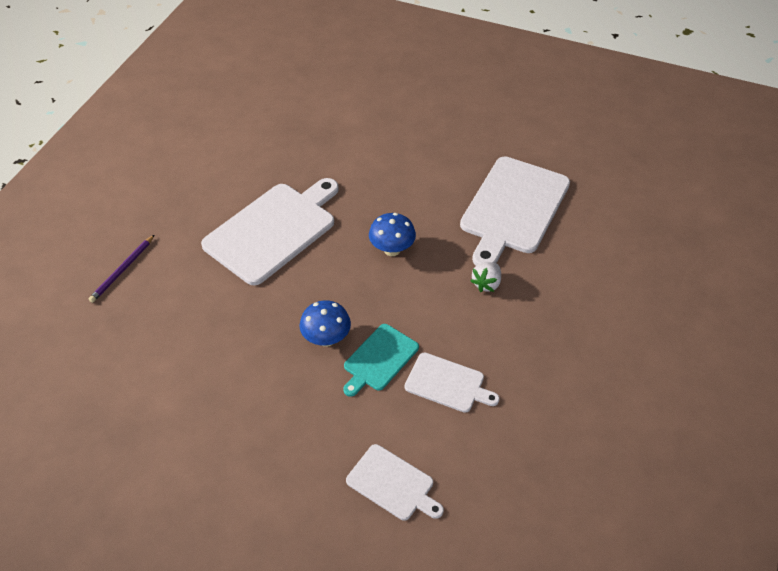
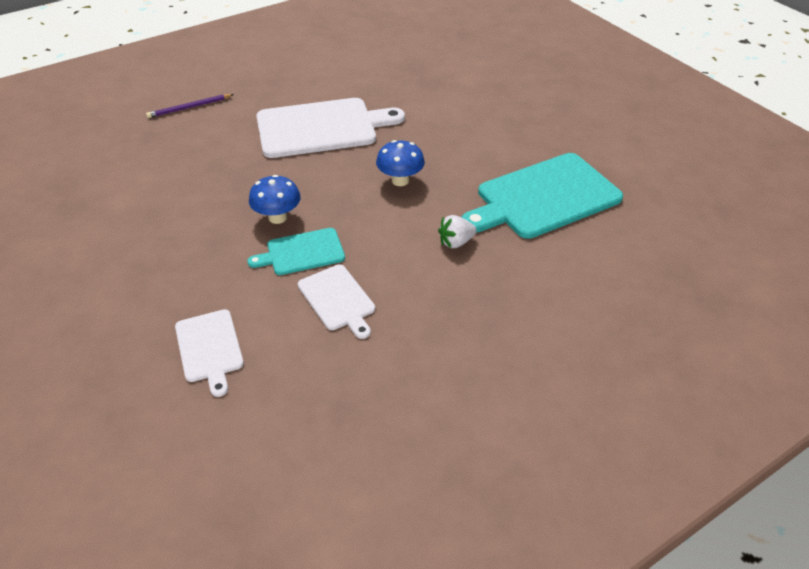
camera: 35 degrees right, 5 degrees down
white cutting board [460,156,570,266] -> turquoise cutting board [461,153,623,239]

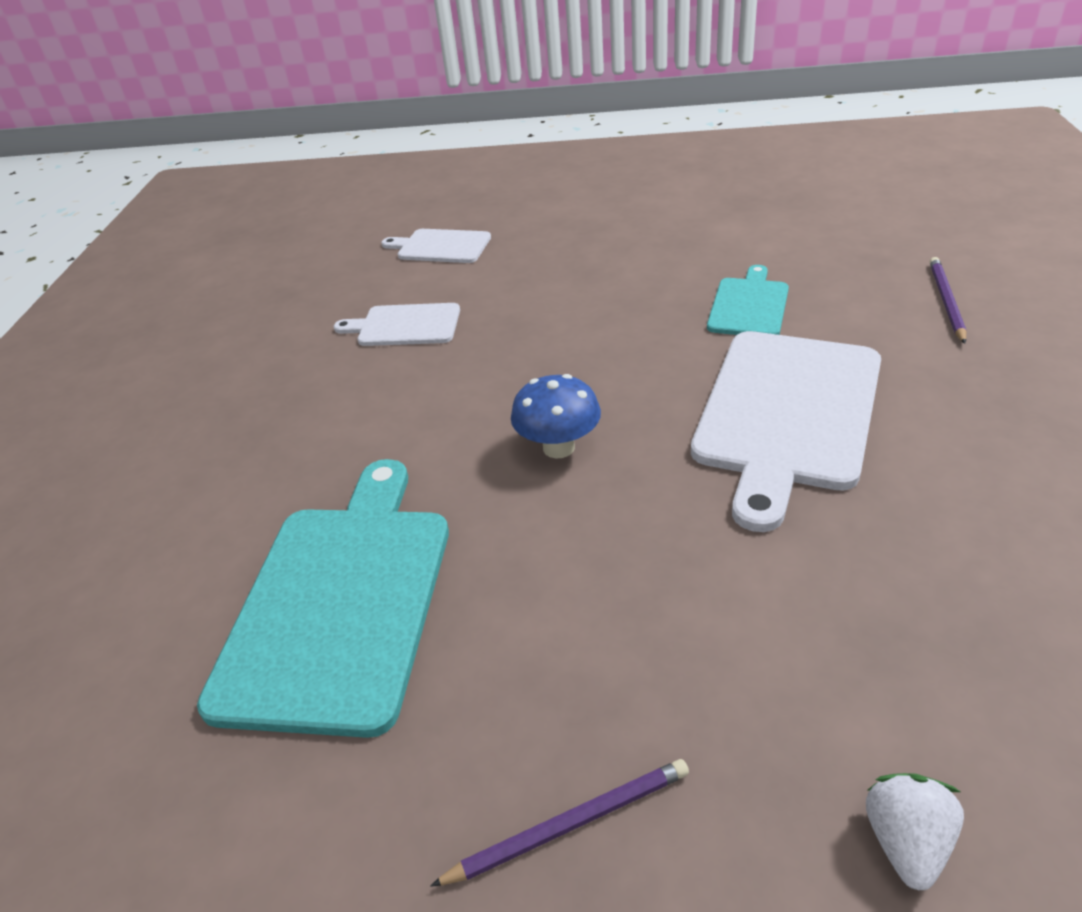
camera: 130 degrees right, 5 degrees down
turquoise cutting board [247,228,345,275] -> turquoise cutting board moved to [707,265,789,335]
blue mushroom [249,175,301,224] -> none
white strawberry [438,215,477,248] -> white strawberry moved to [866,773,964,890]
none -> purple pencil [430,759,689,887]

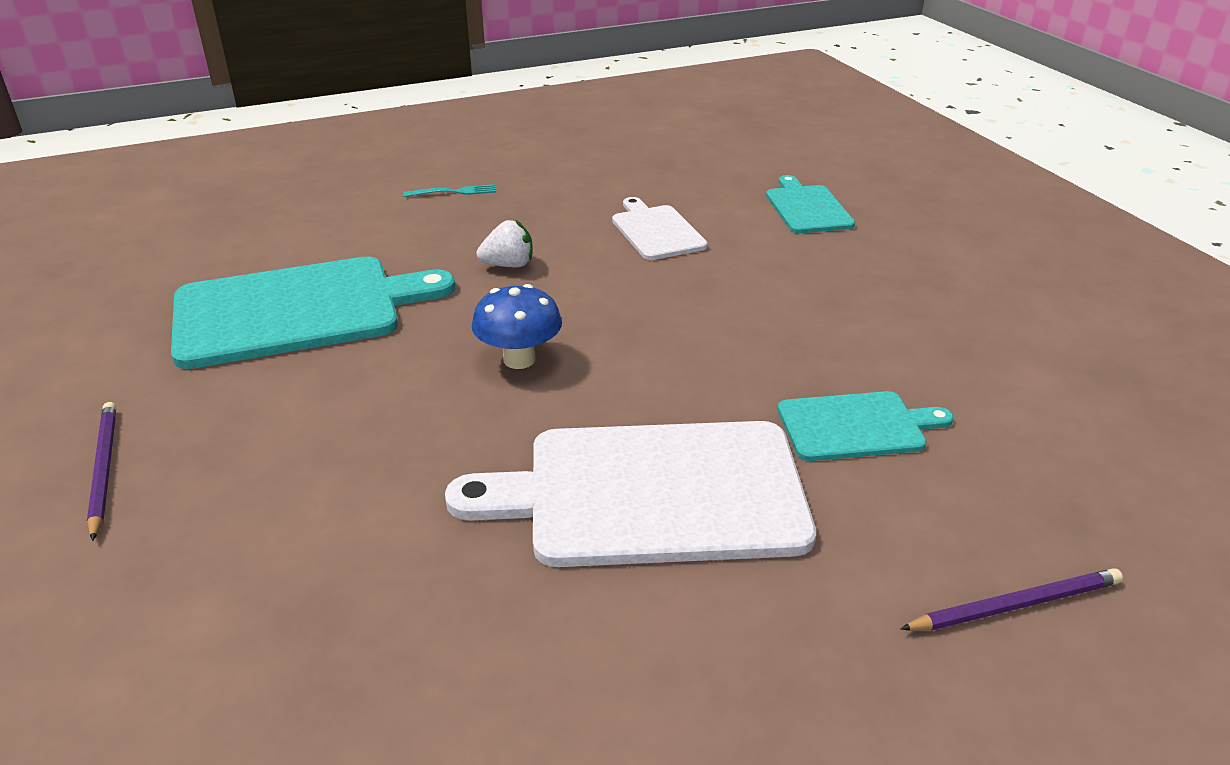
camera: 60 degrees right, 5 degrees down
white cutting board [381,229,491,263] -> turquoise cutting board [766,175,855,233]
purple pencil [430,759,689,887] -> purple pencil turned 150 degrees counterclockwise [87,402,116,541]
white strawberry [866,773,964,890] -> white strawberry moved to [476,220,532,267]
none -> turquoise fork [403,184,496,197]

